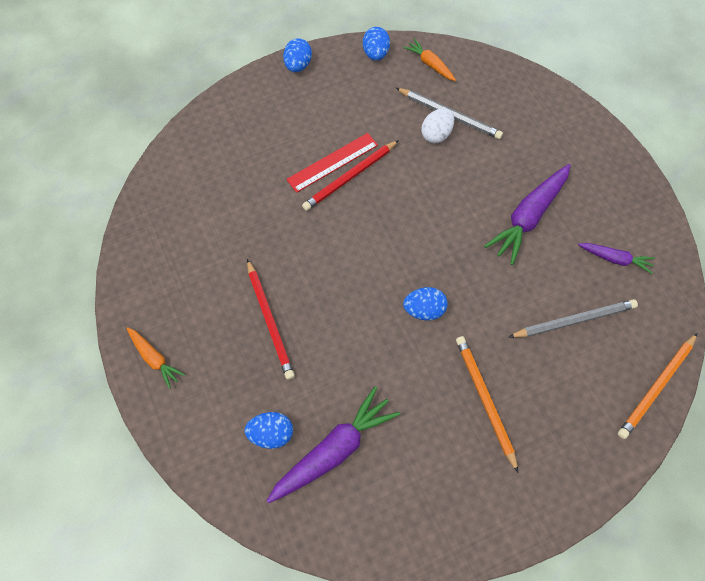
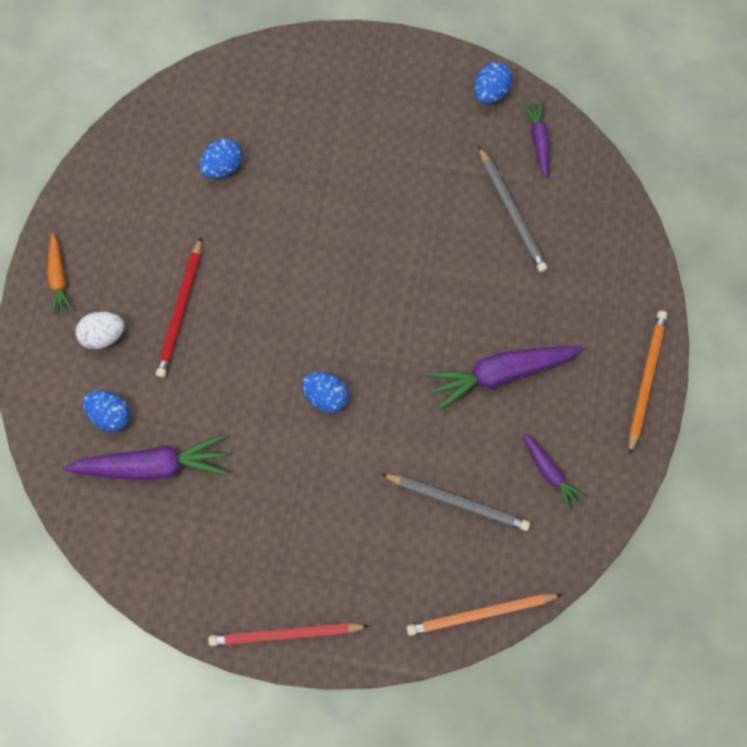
camera: 35 degrees right, 10 degrees up
blue egg [283,38,312,72] -> blue egg moved to [199,138,242,178]
red ruler [286,133,378,193] -> none
red pencil [302,140,399,211] -> red pencil moved to [208,623,369,646]
orange carrot [404,39,456,81] -> purple carrot [523,101,549,178]
white egg [421,108,454,143] -> white egg moved to [76,312,124,349]
orange pencil [456,336,518,472] -> orange pencil moved to [629,311,667,455]

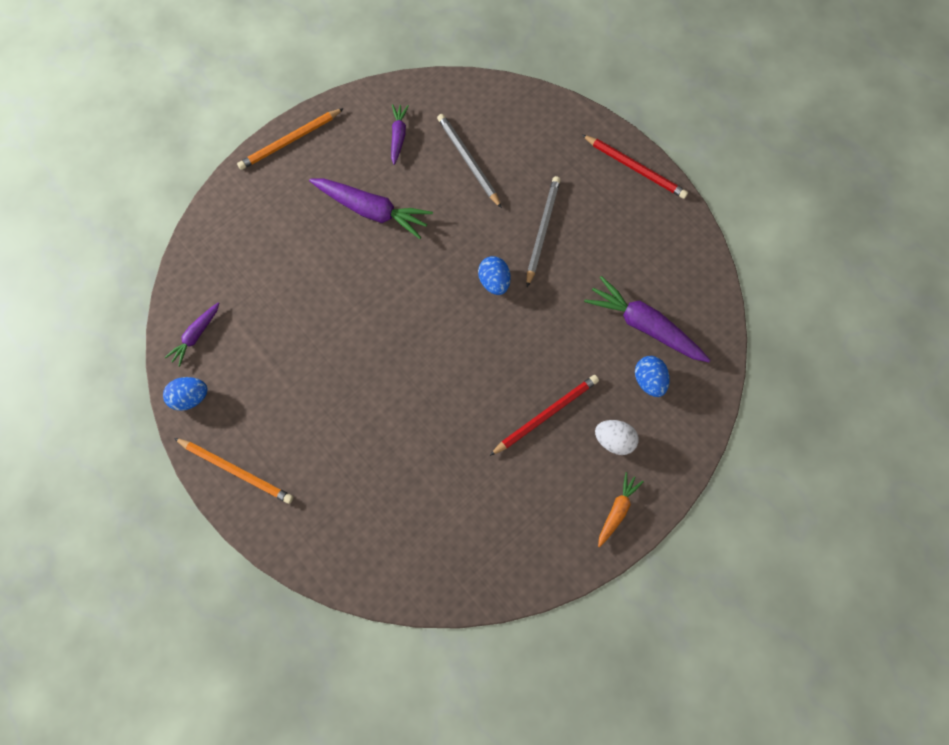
camera: 140 degrees left, 5 degrees down
blue egg [199,138,242,178] -> none
orange pencil [407,594,563,636] -> orange pencil moved to [174,438,293,504]
grey pencil [478,145,548,272] -> grey pencil moved to [527,176,561,287]

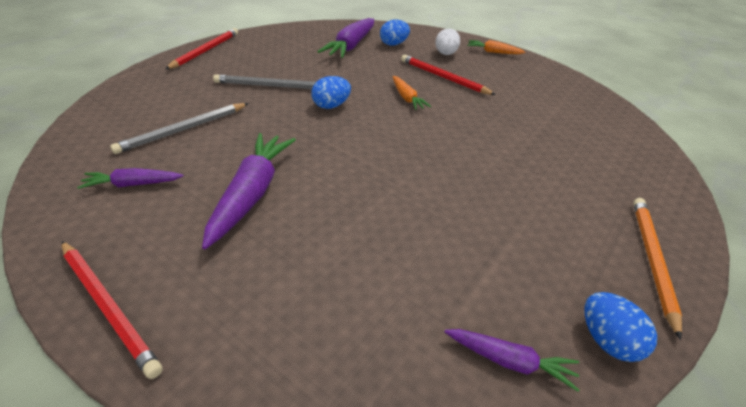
camera: 105 degrees left, 30 degrees down
orange pencil [237,108,344,170] -> red pencil [61,241,163,379]
none -> orange carrot [392,76,431,110]

